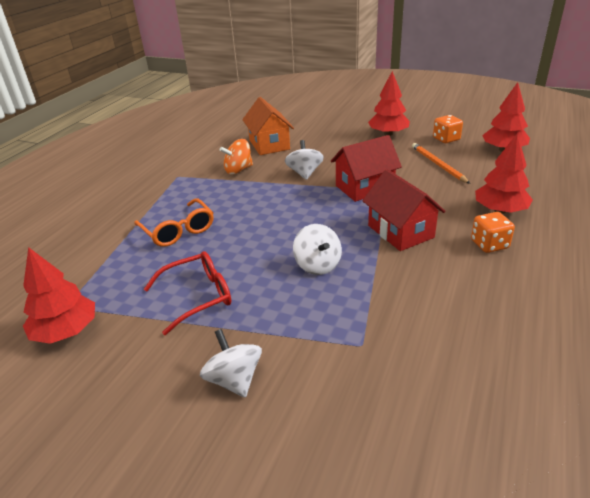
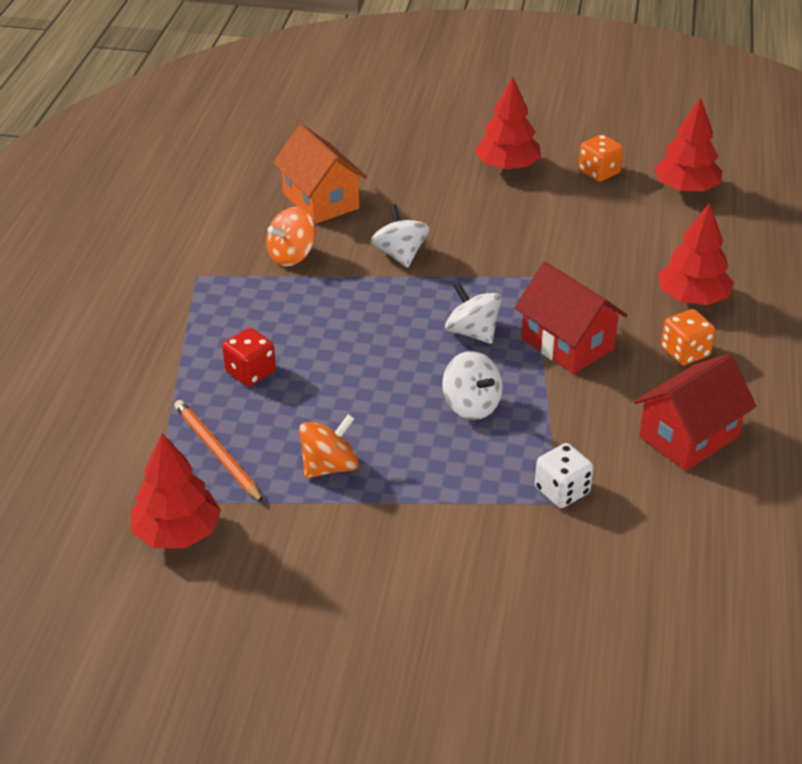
camera: 15 degrees left, 5 degrees up
orange glasses [134,198,213,247] -> red dice [222,328,276,386]
red glasses [144,251,231,335] -> orange spinning top [299,414,359,478]
white spinning top [200,329,262,398] -> white spinning top moved to [445,282,502,344]
red house [331,135,402,202] -> red house moved to [634,354,756,471]
orange pencil [412,143,470,184] -> orange pencil moved to [174,400,264,503]
none -> white dice [535,443,594,508]

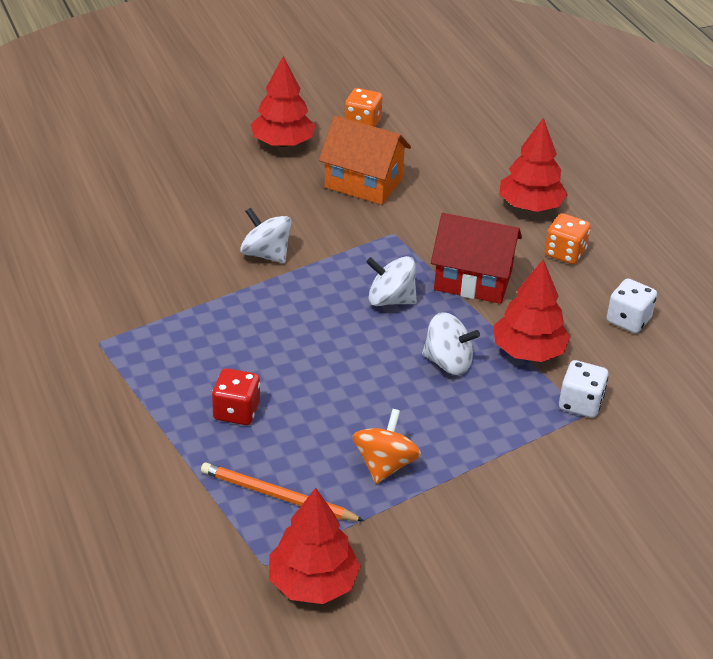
camera: 35 degrees left, 0 degrees up
orange spinning top [266,207,315,266] -> none
orange house [273,124,367,224] -> orange house moved to [319,116,411,205]
red house [634,354,756,471] -> white dice [606,278,657,333]
red tree [654,98,722,193] -> red tree moved to [493,259,570,362]

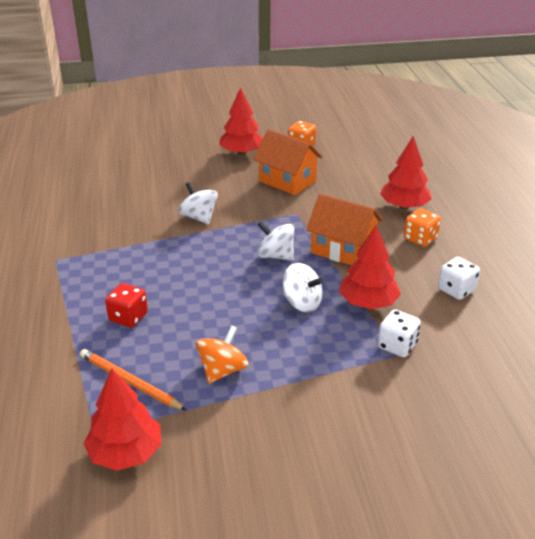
camera: 15 degrees right, 5 degrees down
red house [431,213,522,304] -> orange house [306,194,383,265]

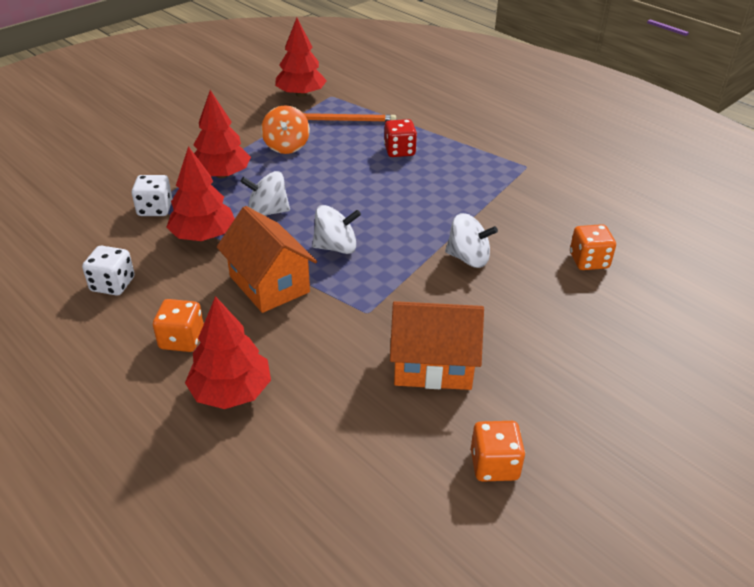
camera: 145 degrees right, 5 degrees up
red tree [219,87,263,155] -> red tree moved to [193,90,251,178]
orange house [306,194,383,265] -> orange house turned 60 degrees clockwise [217,206,317,313]
none -> orange dice [570,224,616,270]

